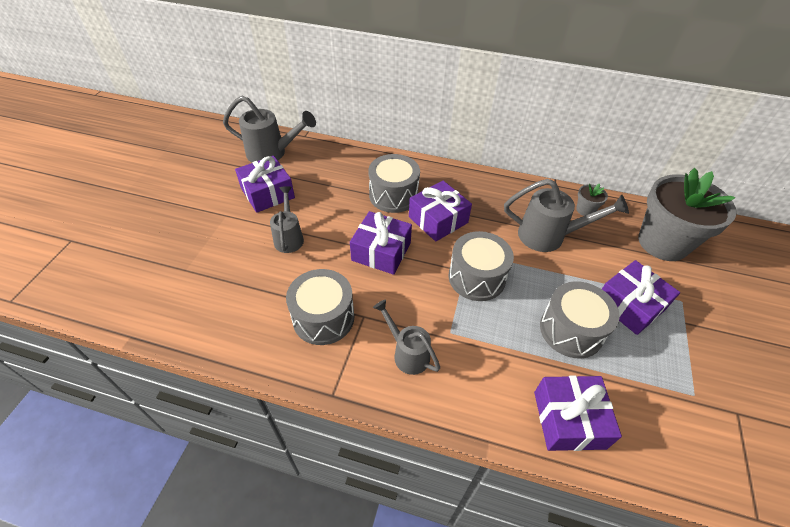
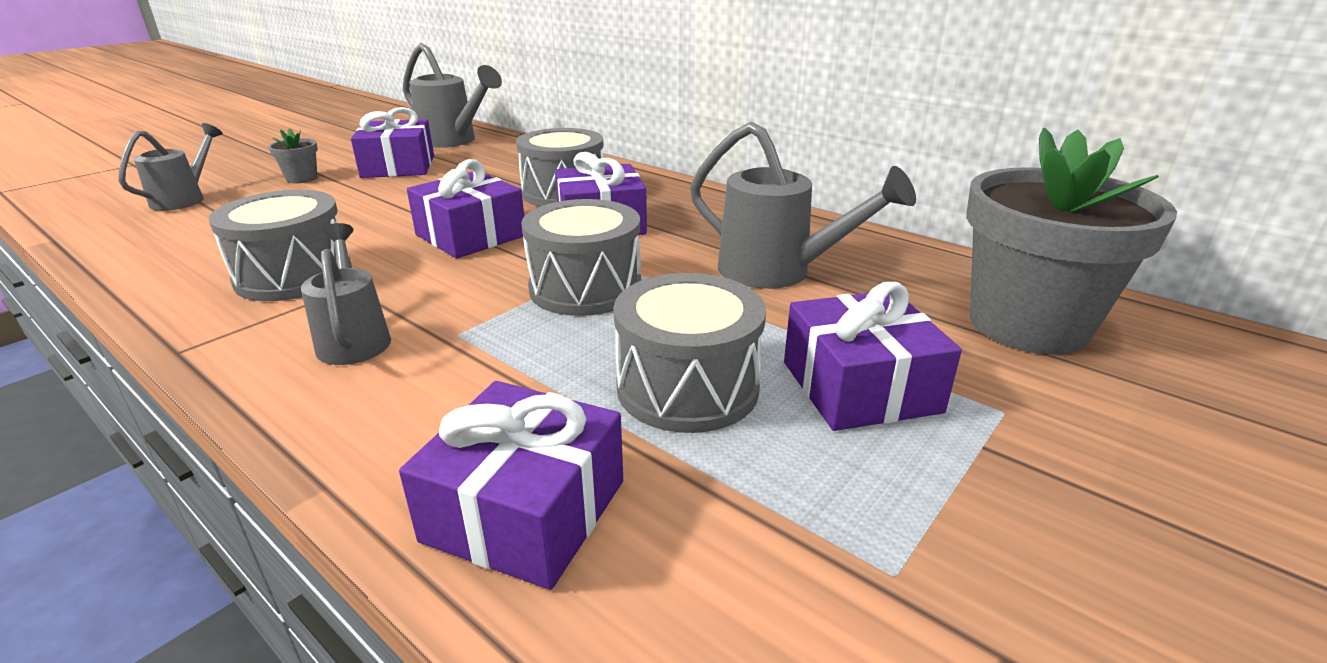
camera: 25 degrees right, 20 degrees down
grey watering can [270,187,304,253] -> grey watering can moved to [118,123,223,211]
grey flower pot [576,184,608,216] -> grey flower pot moved to [268,128,318,183]

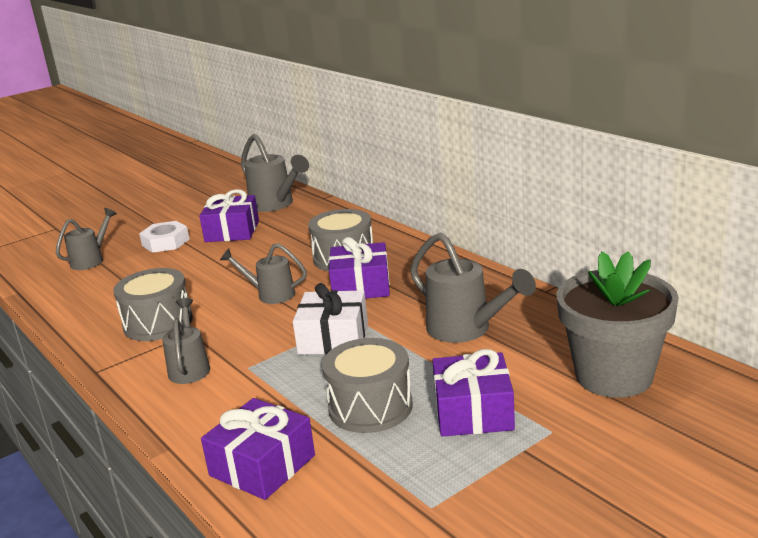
camera: 15 degrees right, 5 degrees down
grey flower pot [268,128,318,183] -> white nut [139,221,190,253]
purple gift [407,159,524,259] -> grey watering can [220,243,307,304]
grey drum [521,199,641,316] -> white gift [293,283,368,355]

